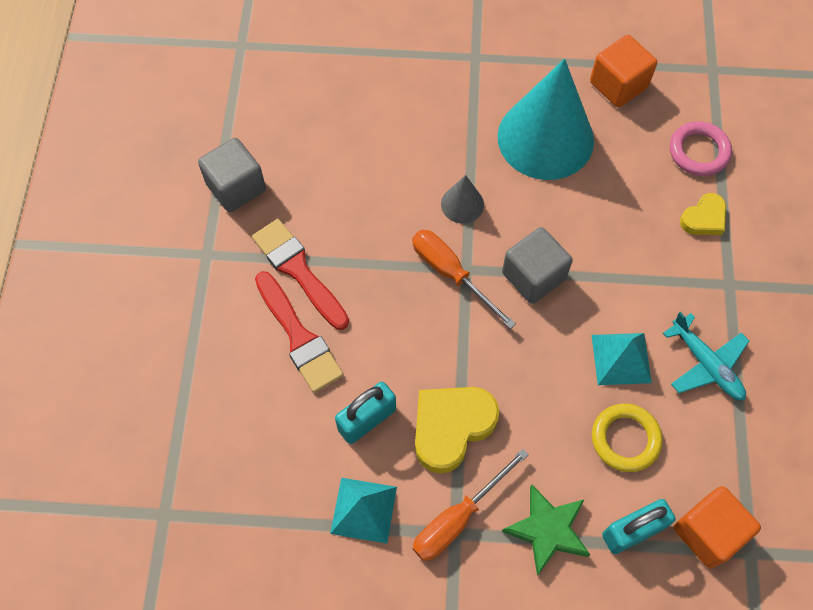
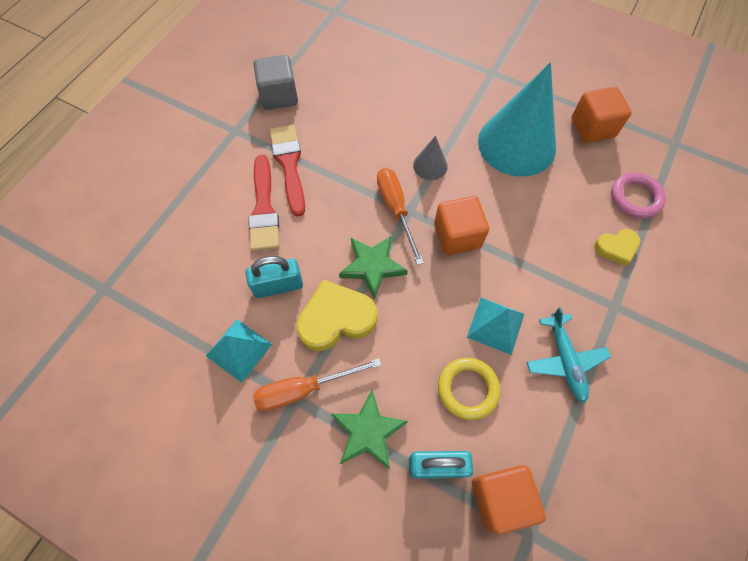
camera: 25 degrees right, 0 degrees up
grey cube [502,227,573,304] -> orange cube [434,196,489,255]
none -> green star [339,236,408,299]

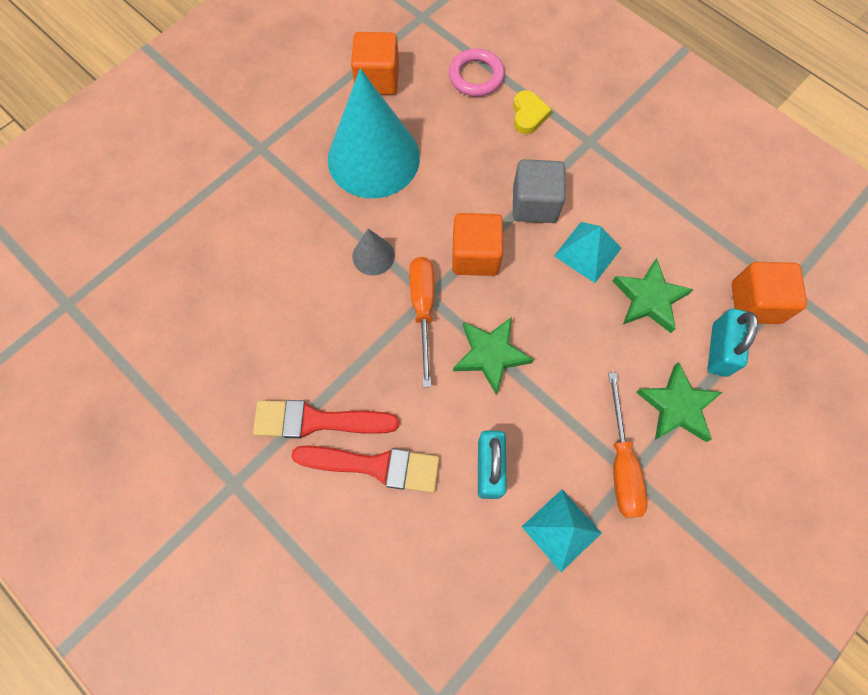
camera: 75 degrees left, 5 degrees up
grey cube [253,55,298,110] -> grey cube moved to [513,159,566,223]
yellow heart [296,279,378,351] -> none
orange screwdriver [377,168,424,265] -> orange screwdriver turned 90 degrees clockwise [409,257,434,387]
yellow ring [438,358,500,420] -> green star [613,258,694,333]
turquoise plane [526,307,611,403] -> none

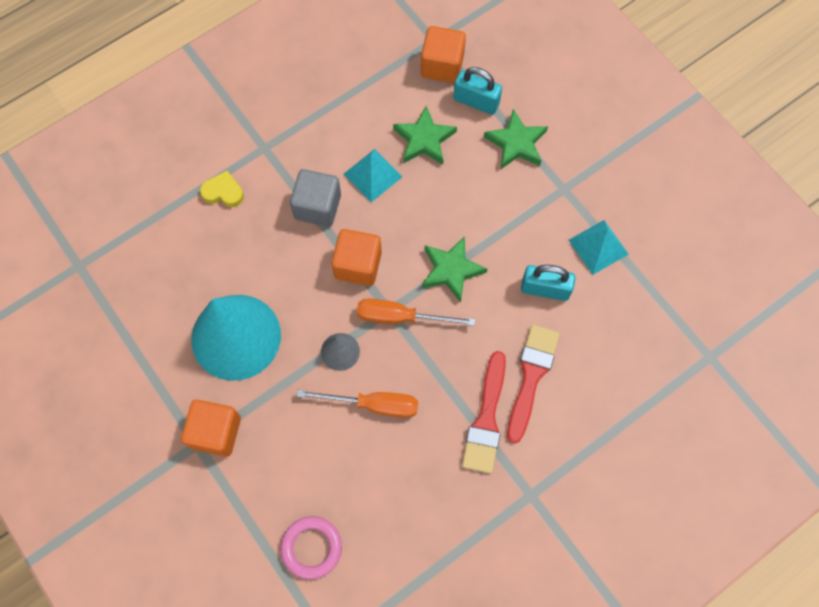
camera: 80 degrees left, 0 degrees up
orange cube [351,32,399,95] -> orange cube moved to [181,400,241,457]
pink ring [449,49,505,97] -> pink ring moved to [281,516,342,580]
orange screwdriver [608,372,648,518] -> orange screwdriver moved to [297,390,418,418]

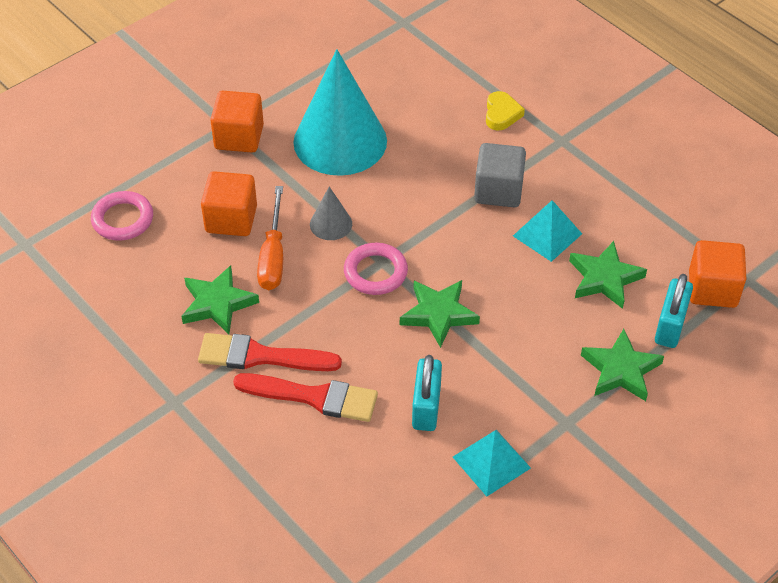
camera: 85 degrees right, 20 degrees down
orange cube [332,229,382,286] -> orange cube moved to [201,171,257,236]
orange screwdriver [357,299,475,326] -> pink ring [344,243,408,295]
none -> green star [181,265,259,334]

